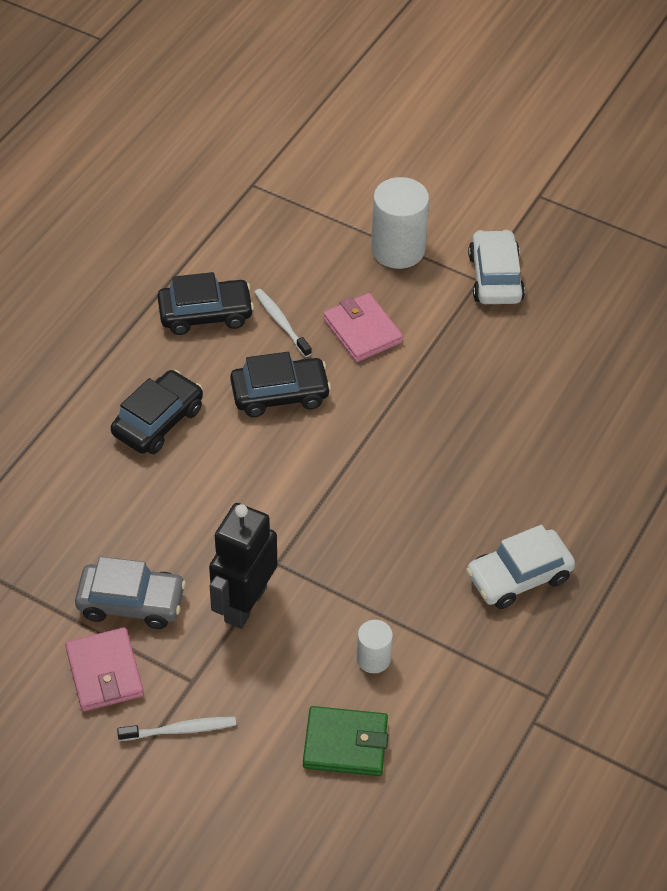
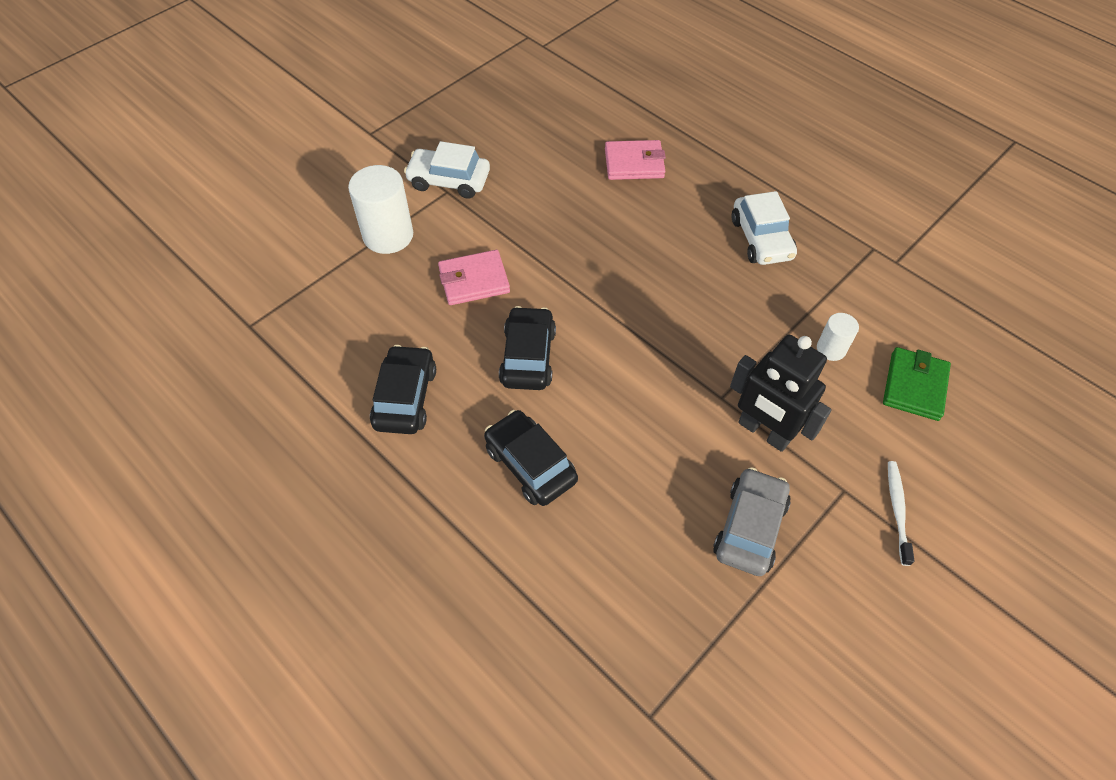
camera: 75 degrees left, 5 degrees up
pink wallet [65,627,144,712] -> pink wallet moved to [605,140,666,180]
white toothbrush [254,289,312,357] -> none

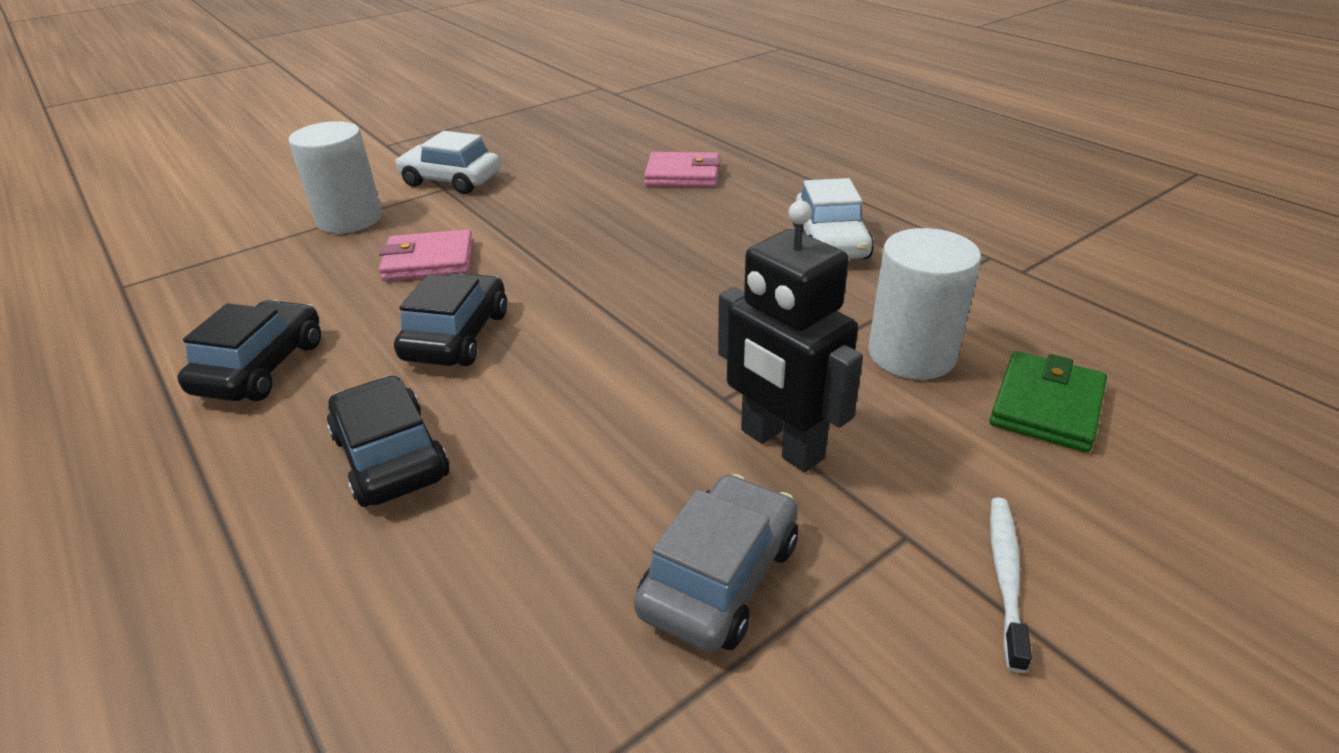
camera: 10 degrees right, 20 degrees down
white cylinder [817,313,859,361] -> white cylinder [868,228,981,380], size x1.87

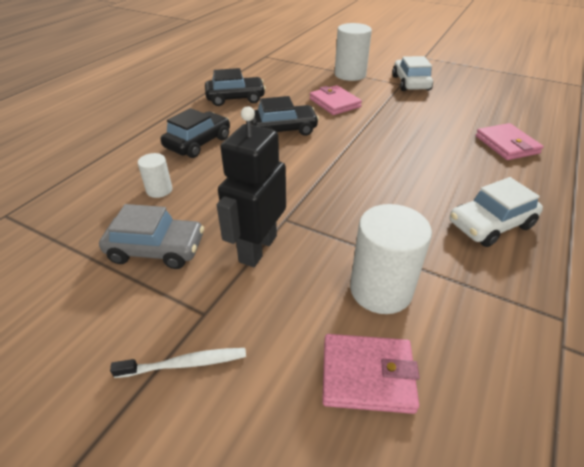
camera: 65 degrees right, 5 degrees up
green wallet [990,351,1107,452] -> pink wallet [322,334,420,414]
none -> white cylinder [138,153,172,198]

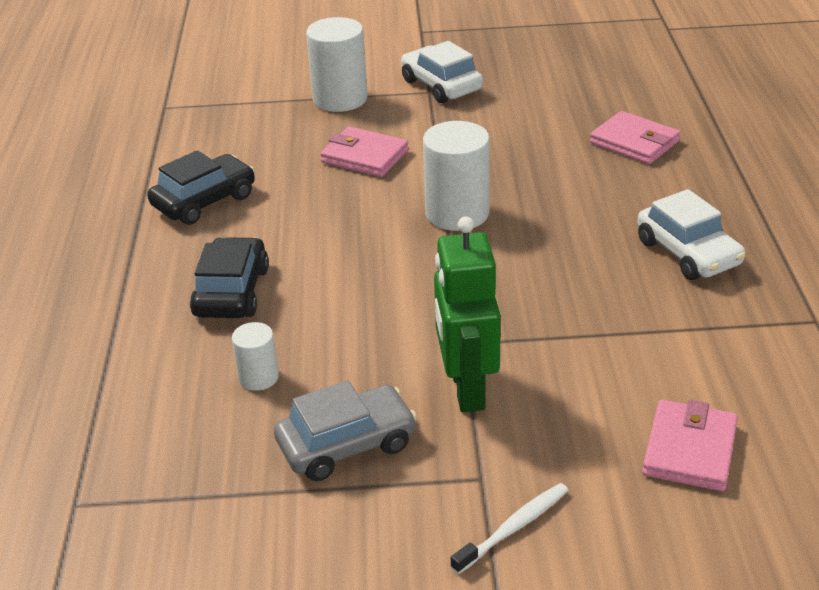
camera: 30 degrees left, 5 degrees down
black robot [217,106,286,267] -> green robot [434,216,501,412]
black car [251,96,319,136] -> none
pink wallet [322,334,420,414] -> pink wallet turned 45 degrees counterclockwise [642,400,738,491]
white cylinder [350,204,432,314] -> white cylinder moved to [423,121,490,231]
white car [450,177,543,247] -> white car turned 60 degrees counterclockwise [638,189,745,280]

